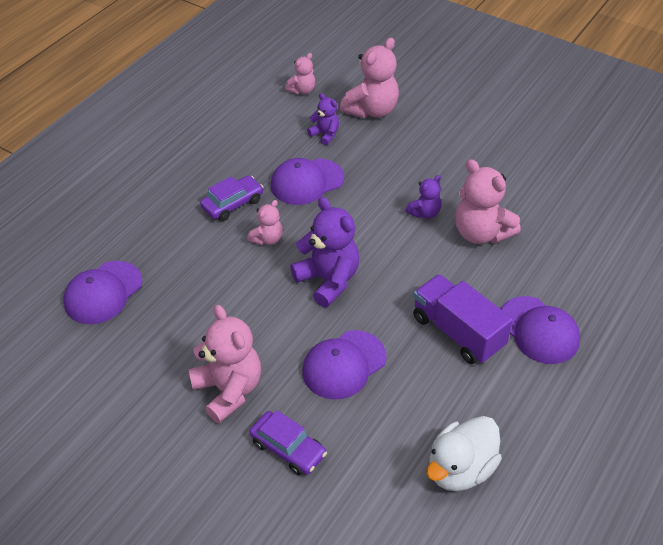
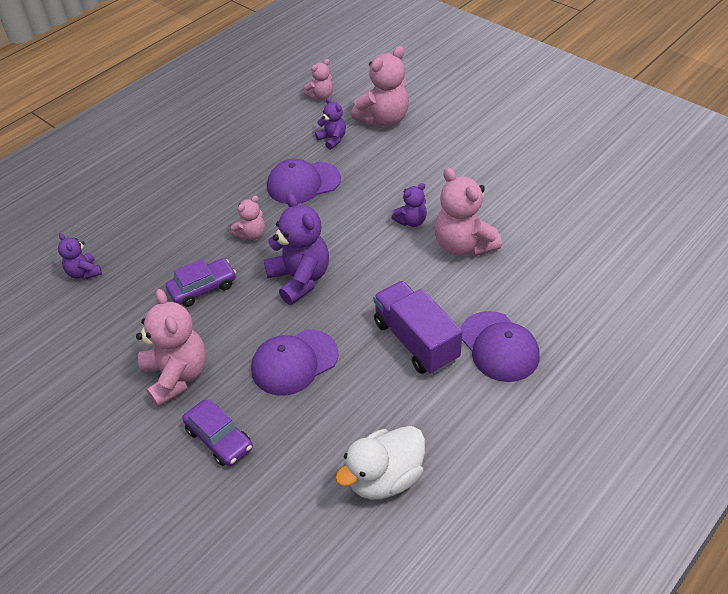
camera: 10 degrees right, 0 degrees up
purple cap [63,261,142,324] -> purple teddy bear [58,233,102,279]
purple car [200,175,263,221] -> purple car moved to [166,258,236,307]

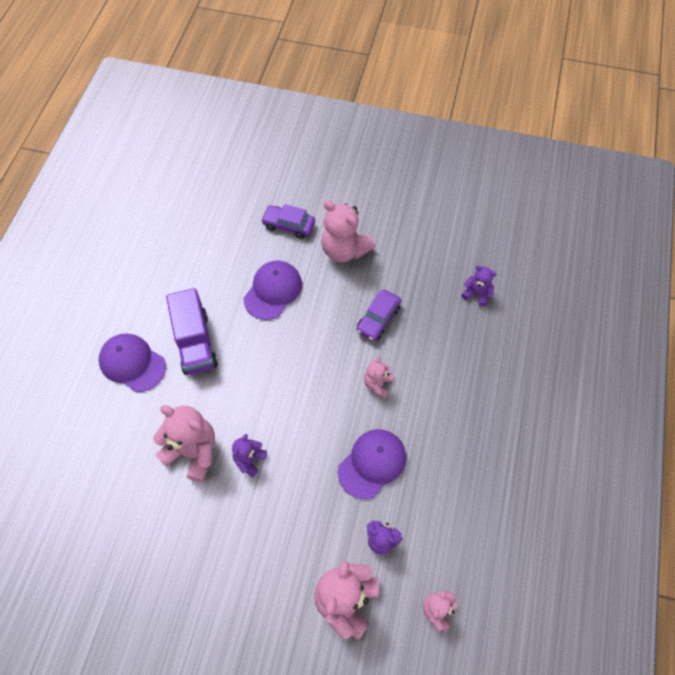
camera: 150 degrees right, 15 degrees up
purple teddy bear [264,193,329,305] -> none
white duck [335,426,425,500] -> none
purple truck [373,281,463,374] -> purple truck turned 45 degrees clockwise [166,288,218,375]

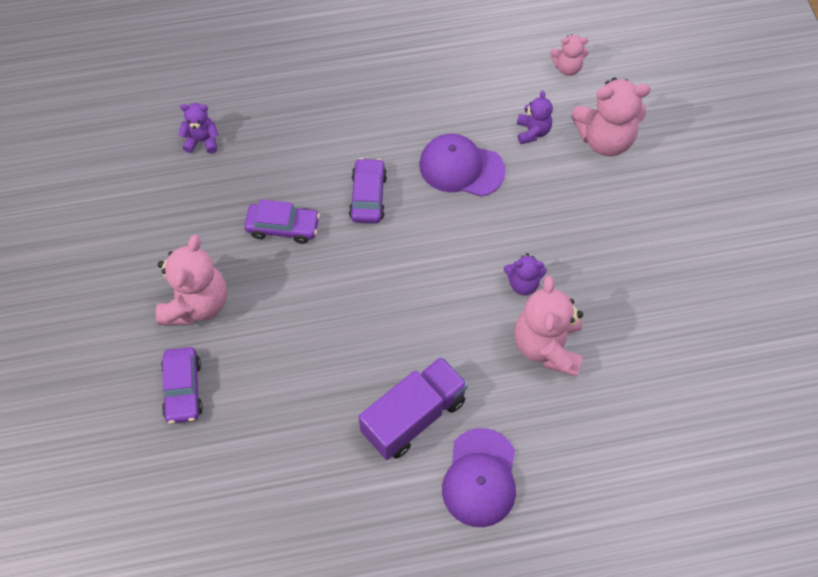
camera: 115 degrees left, 0 degrees up
purple cap [244,260,302,320] -> none
pink teddy bear [364,356,393,399] -> purple car [349,158,387,223]
purple teddy bear [461,265,496,307] -> purple teddy bear turned 90 degrees clockwise [178,103,219,154]

